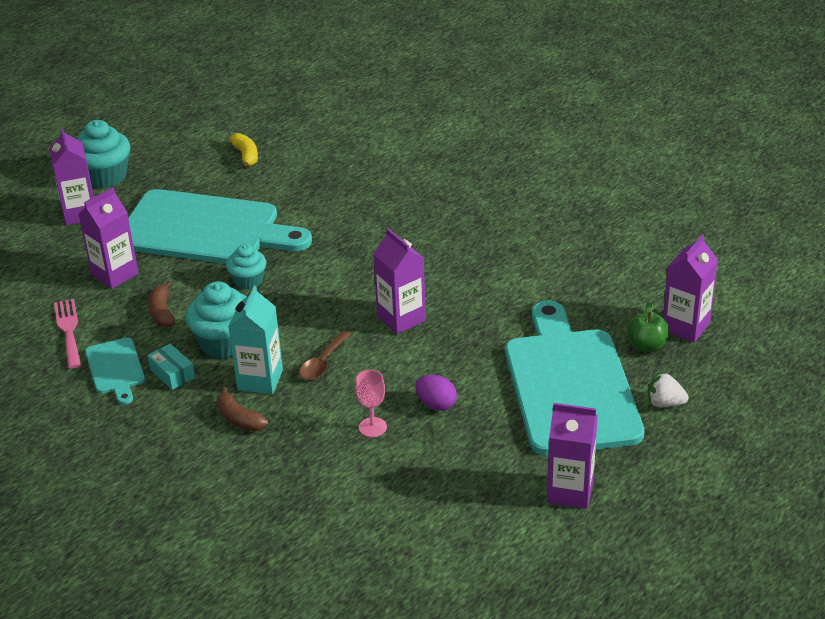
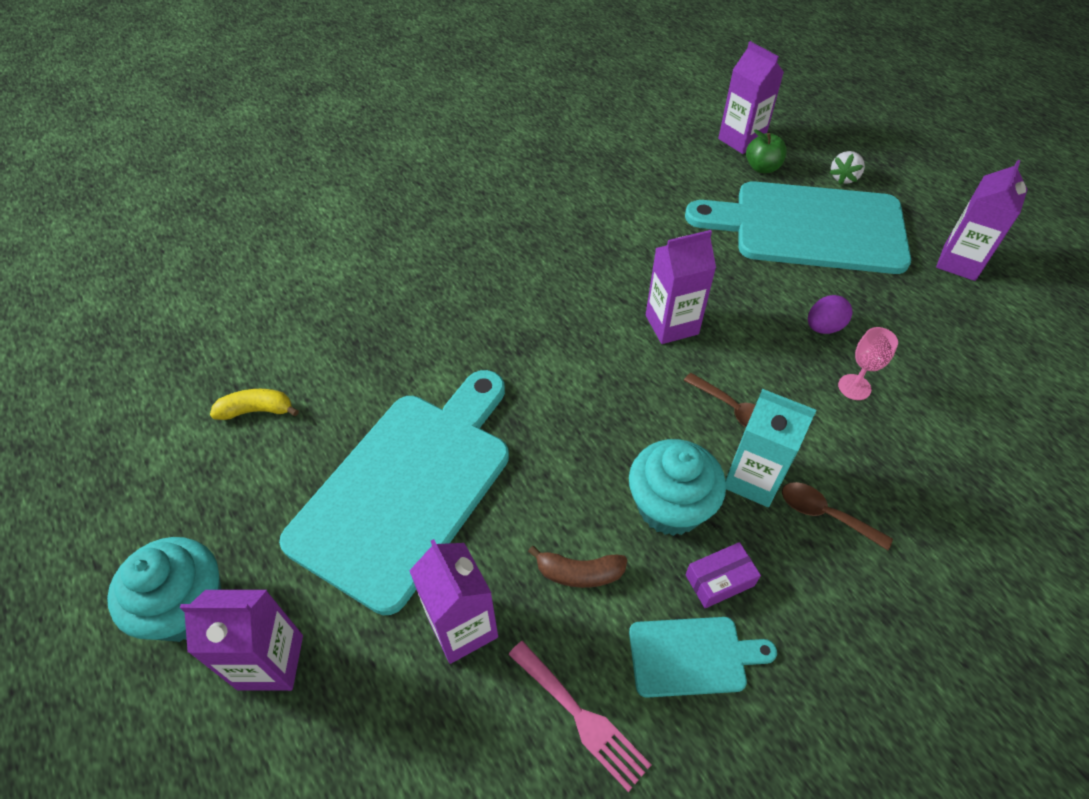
camera: 75 degrees left, 15 degrees up
pink fork [54,299,81,369] -> pink fork turned 135 degrees counterclockwise [508,641,652,792]
turquoise box [147,343,195,390] -> purple box [685,542,761,608]
brown banana [217,387,269,431] -> brown spoon [782,482,893,550]
turquoise cupcake [226,244,266,290] -> none

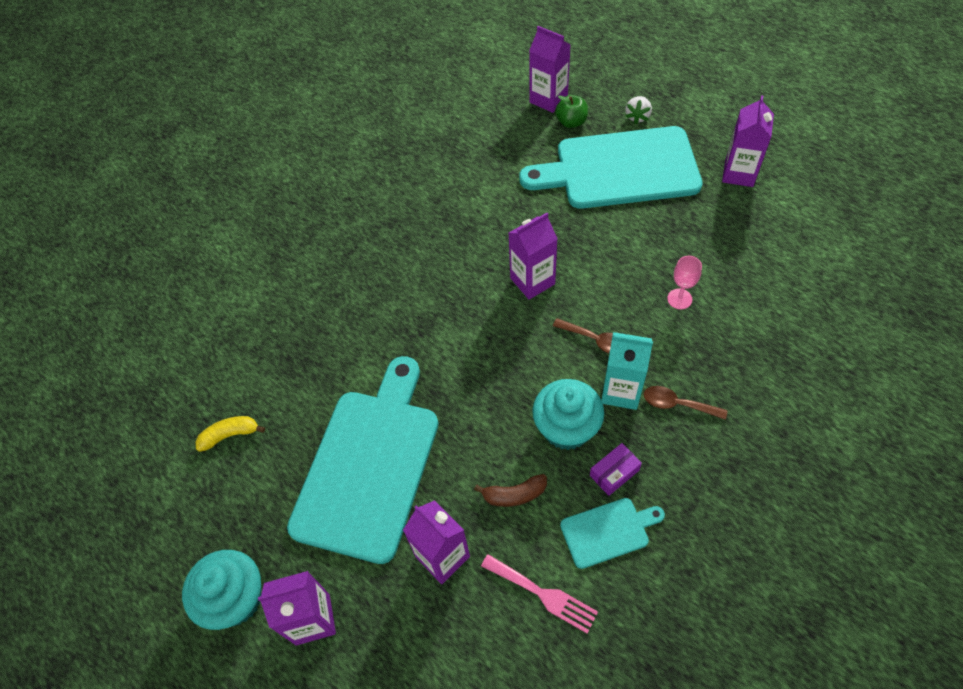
camera: 10 degrees left, 5 degrees up
purple egg [808,295,853,334] -> none

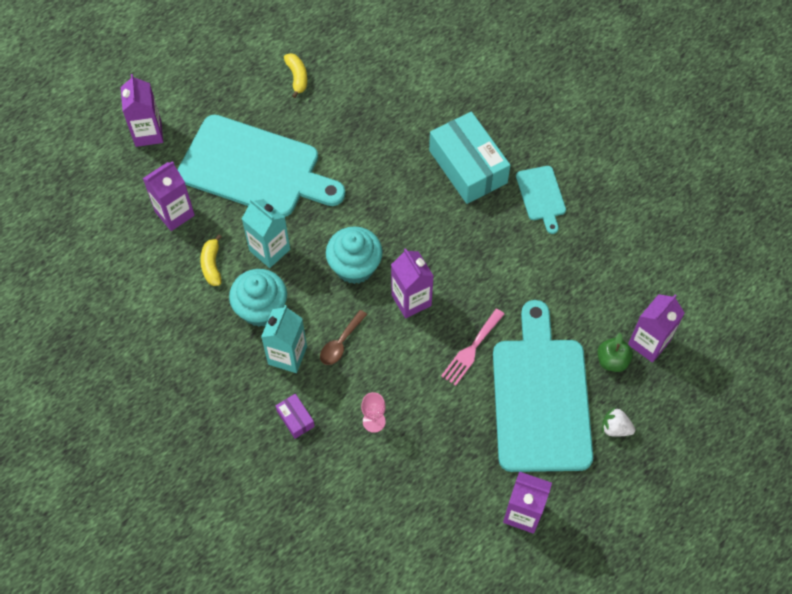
camera: 90 degrees right, 5 degrees up
turquoise cupcake [182,550,261,630] -> turquoise cupcake moved to [326,226,383,284]
brown banana [474,474,547,507] -> yellow banana [200,234,222,286]
pink fork [481,554,598,633] -> pink fork moved to [441,309,505,386]
turquoise cutting board [560,498,665,569] -> turquoise cutting board moved to [516,166,566,234]
purple box [590,443,642,496] -> purple box moved to [276,394,315,439]
brown spoon [644,386,727,420] -> none
none -> turquoise carton [242,199,290,268]
none -> turquoise box [429,112,511,204]

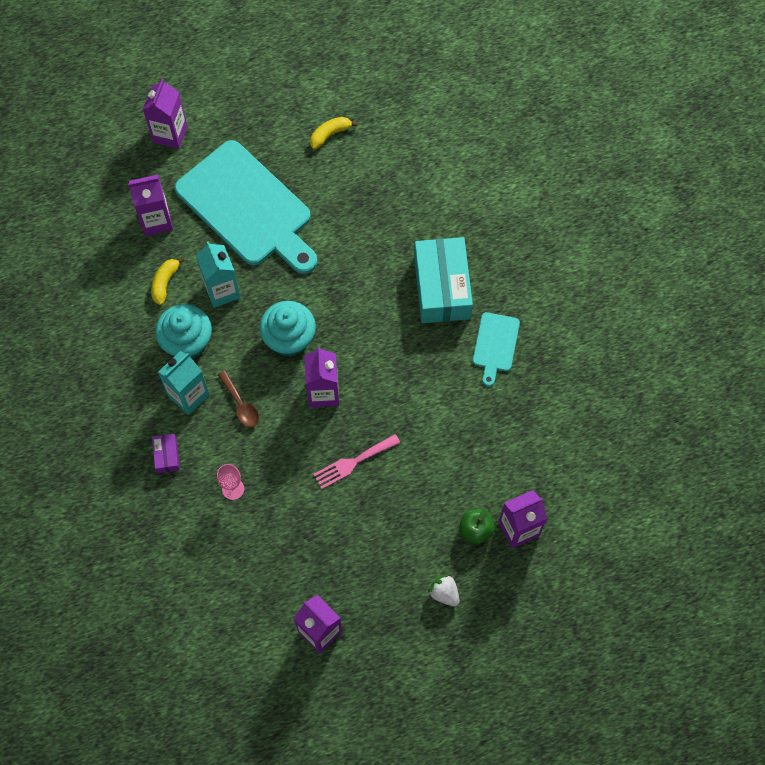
camera: 25 degrees right, 5 degrees up
yellow banana [284,53,307,98] -> yellow banana turned 135 degrees counterclockwise [310,117,358,149]
brown spoon [320,310,367,365] -> brown spoon turned 90 degrees counterclockwise [218,371,259,428]
turquoise cutting board [493,300,593,472] -> none

